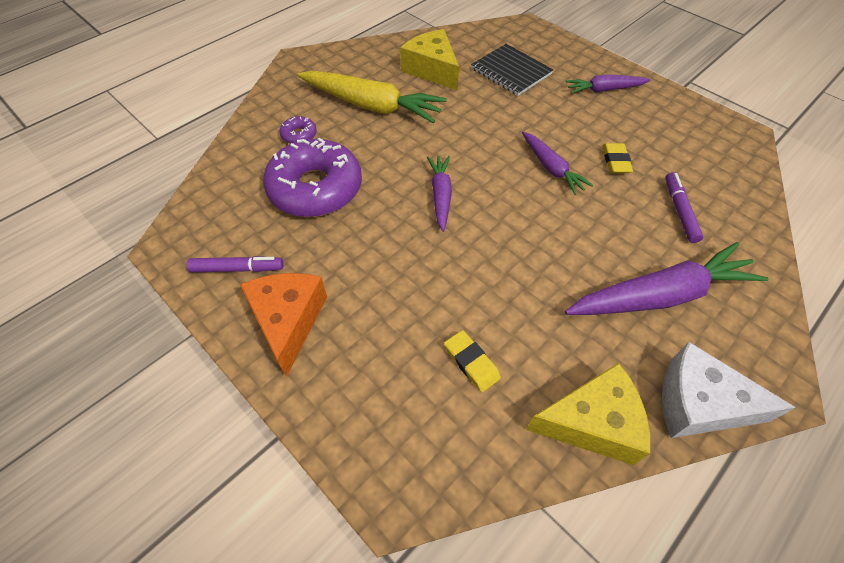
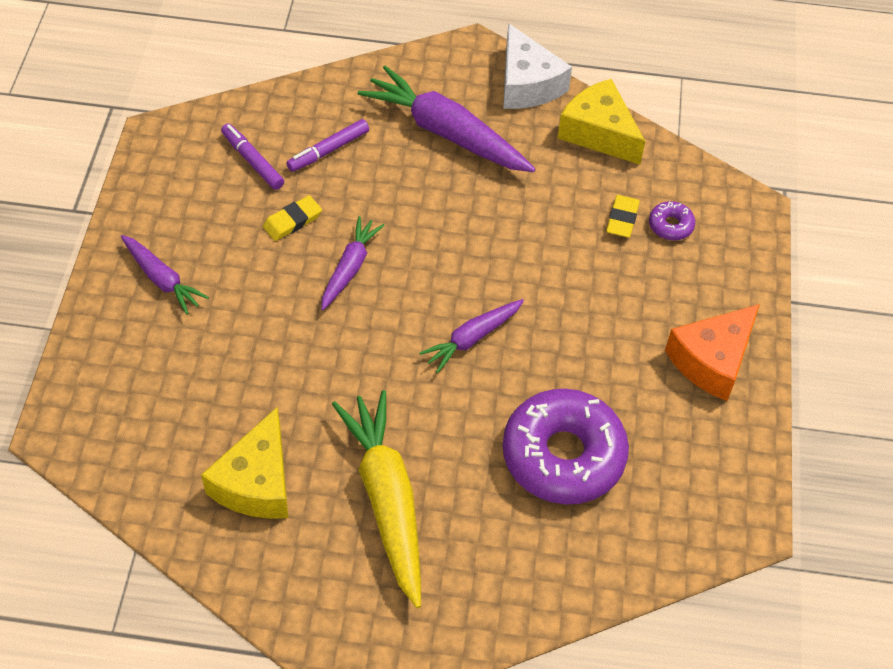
camera: 130 degrees left, 0 degrees up
purple marker [187,256,284,272] -> purple marker moved to [221,123,284,190]
purple donut [280,116,317,144] -> purple donut moved to [649,201,695,240]
black notebook [471,44,553,96] -> none

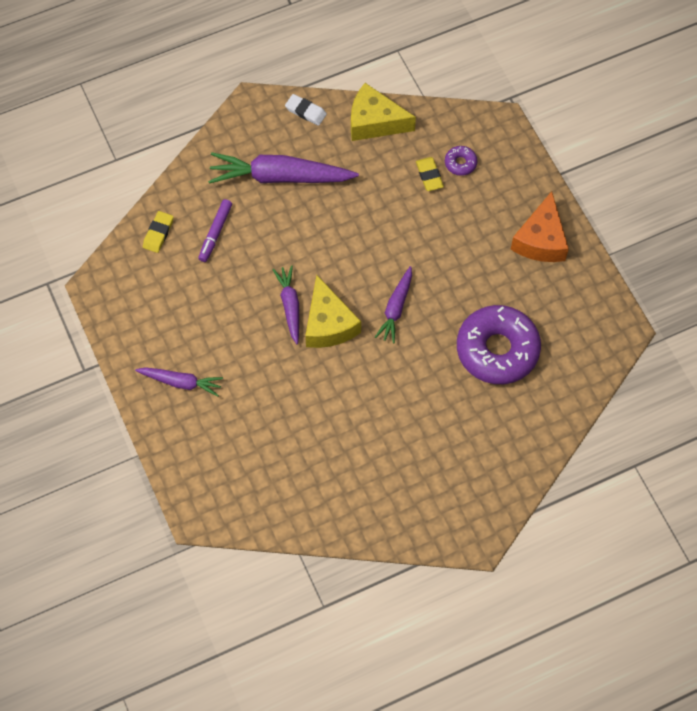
camera: 30 degrees left, 10 degrees up
yellow cheese [201,407,288,519] -> yellow cheese moved to [305,275,361,348]
purple marker [221,123,284,190] -> none
yellow eraser [263,195,322,241] -> yellow eraser moved to [143,211,174,253]
yellow carrot [332,390,421,608] -> none
white cheese [503,23,572,109] -> white eraser [285,94,327,126]

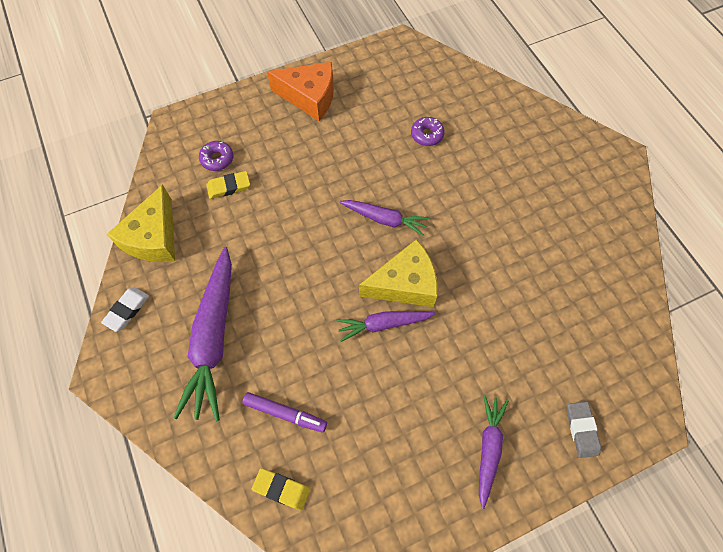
camera: 90 degrees left, 0 degrees up
purple donut [457,305,541,384] -> purple donut [411,117,445,146], size x0.41
none -> grey eraser [567,402,601,458]

